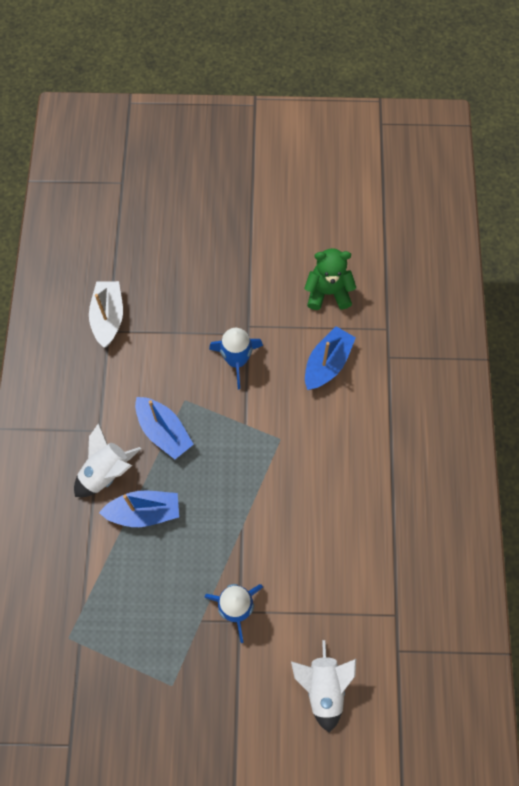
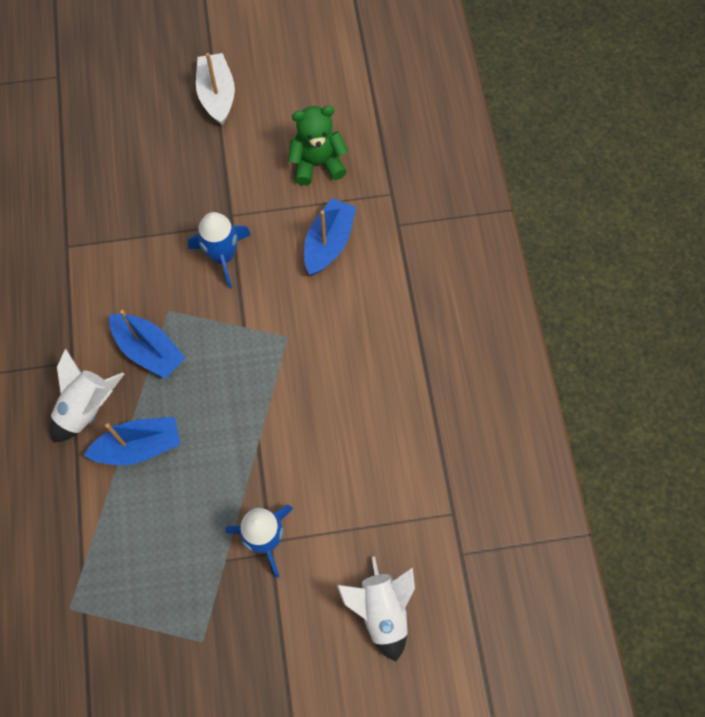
camera: 10 degrees left, 0 degrees up
white boat [89,281,123,348] -> white boat moved to [196,53,235,125]

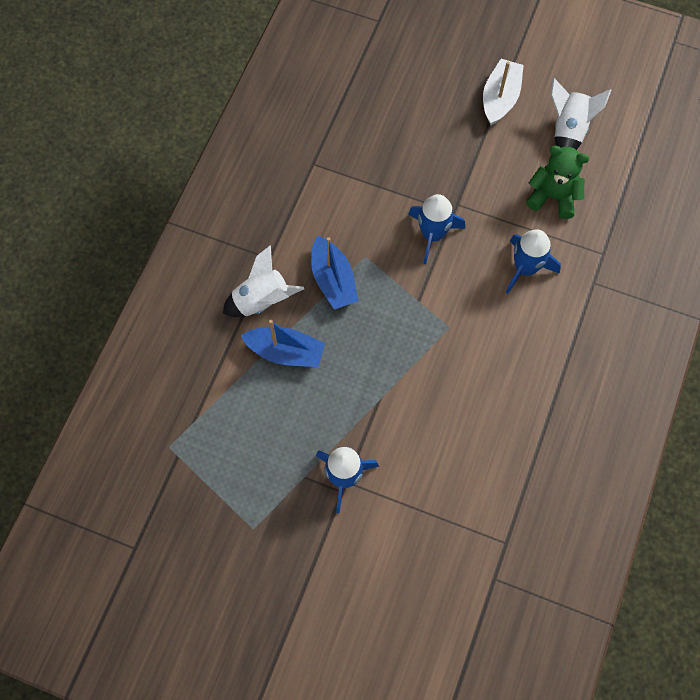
camera: 30 degrees right, 0 degrees up
blue boat [304,198,356,275] -> blue rocket [506,229,561,294]
white rocket [337,556,415,662] -> white rocket moved to [551,78,611,150]

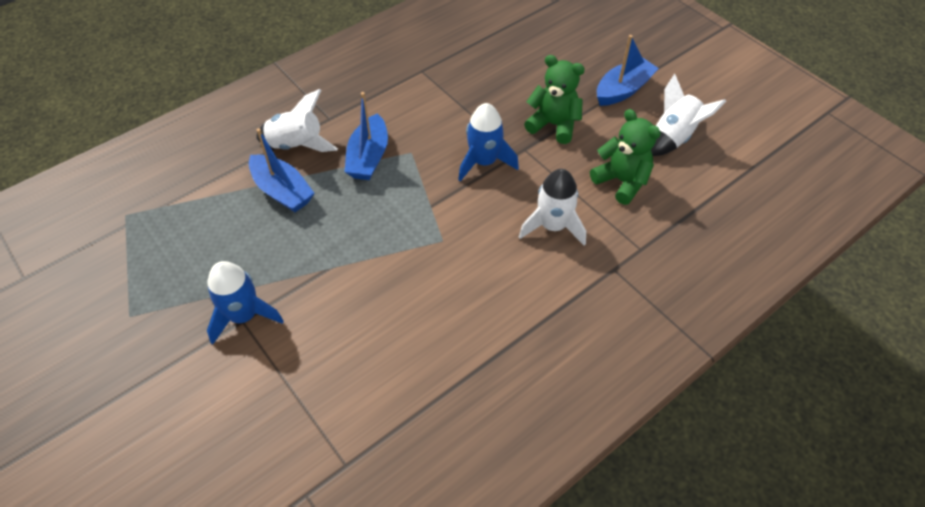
camera: 30 degrees right, 15 degrees down
white boat [483,59,524,125] -> blue boat [597,35,659,106]
blue rocket [506,229,561,294] -> white rocket [519,169,586,246]
none -> green teddy bear [524,55,585,144]

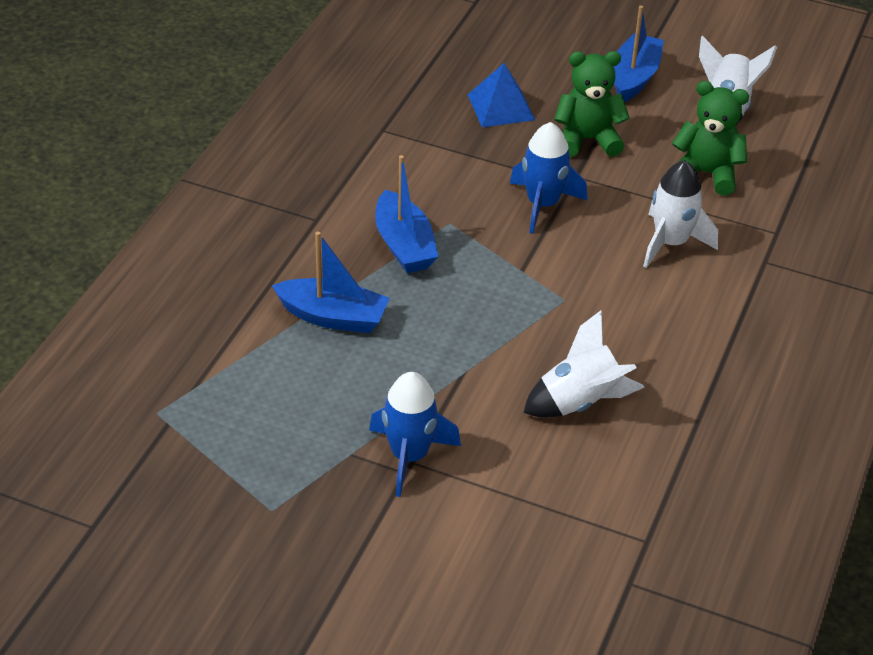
camera: 30 degrees left, 10 degrees down
white rocket [256,89,338,152] -> white rocket moved to [524,311,644,418]
none -> blue pyramid [468,63,535,127]

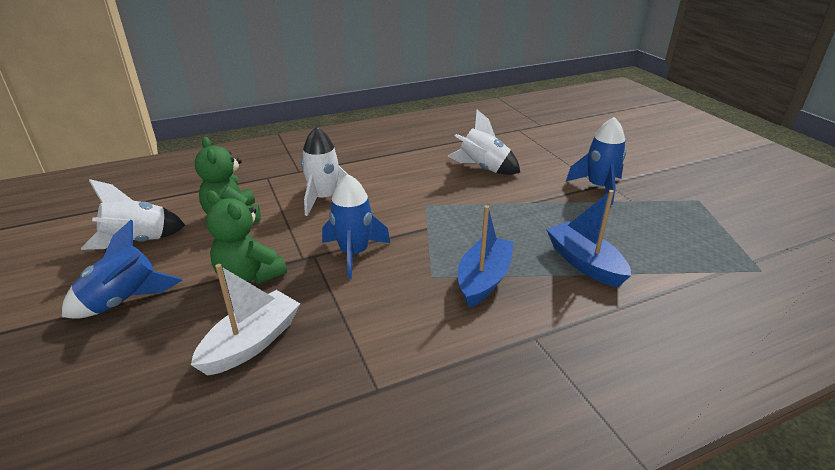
camera: 135 degrees left, 10 degrees down
blue pyramid [468,63,535,127] -> white boat [191,264,300,375]
blue boat [613,6,664,102] -> blue rocket [62,220,183,319]

